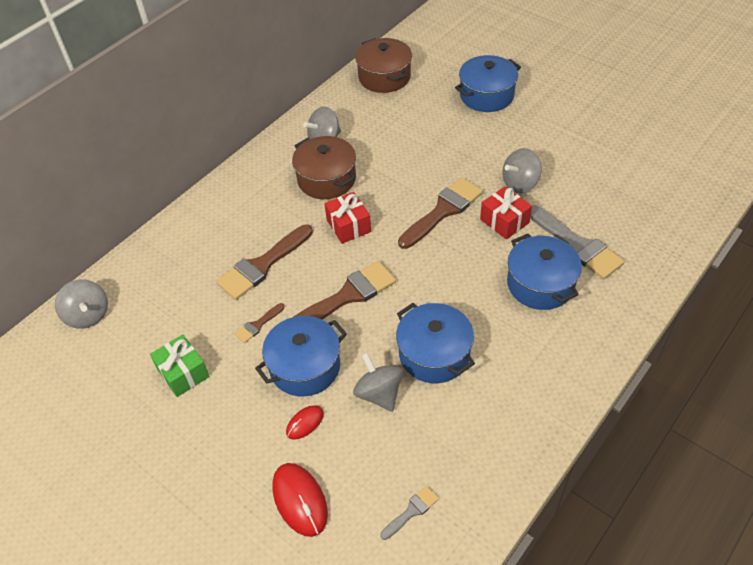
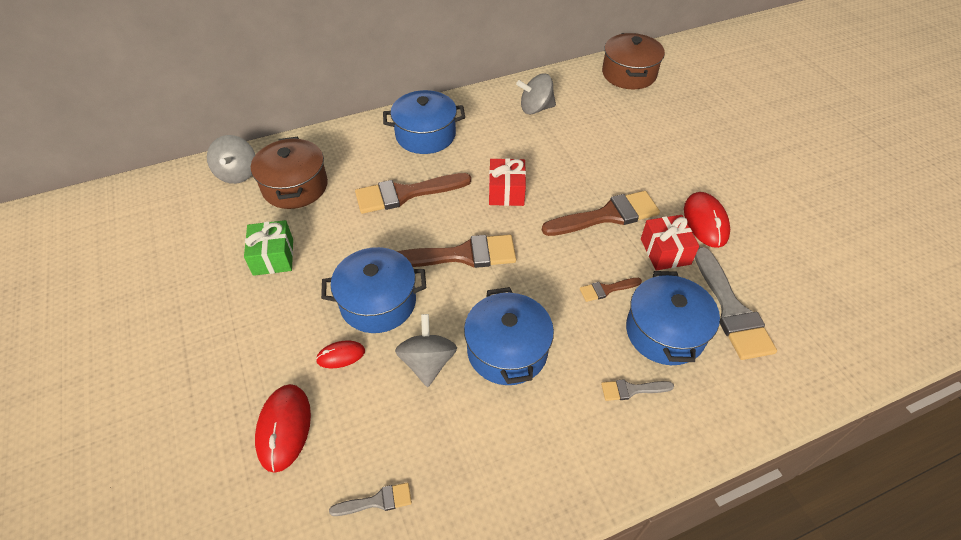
camera: 25 degrees right, 0 degrees up
brown brush [234,303,285,343] -> brown brush moved to [580,278,642,302]
brown pot [292,136,356,199] -> brown pot moved to [251,137,328,209]
blue pot [455,55,521,112] -> blue pot moved to [383,90,465,154]
grey spinning top [502,148,542,193] -> red mouse [684,192,730,248]
none -> grey brush [601,380,674,401]

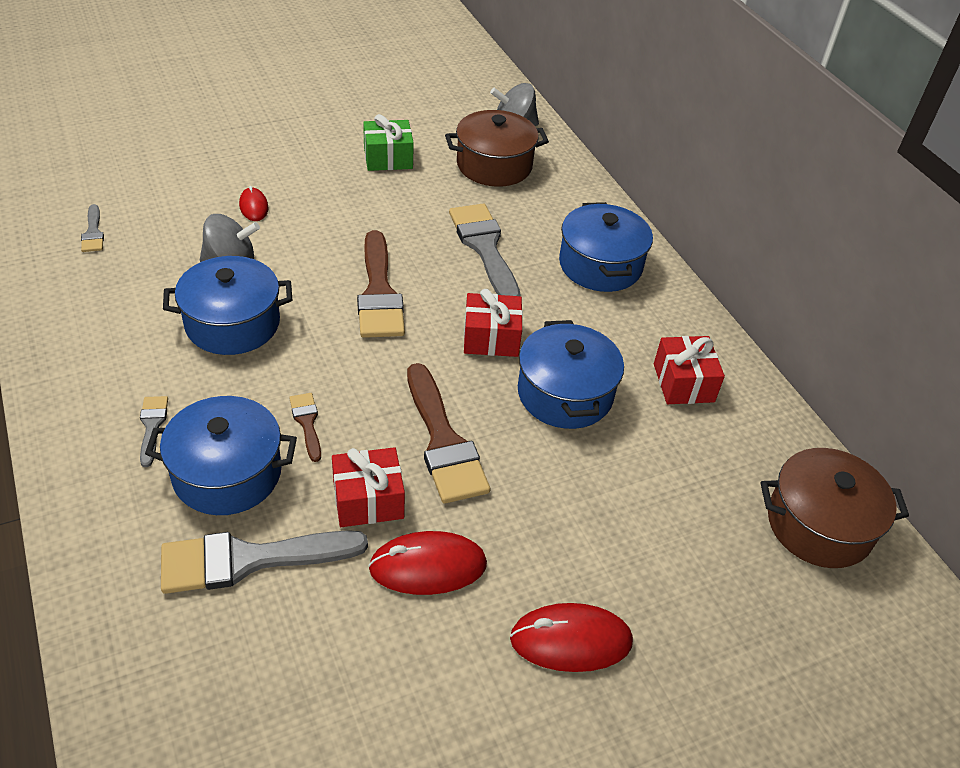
camera: 85 degrees right, 5 degrees down
red mouse [255,384,311,473] -> red mouse moved to [510,603,633,672]
blue pot [321,247,426,333] -> blue pot moved to [518,320,624,429]
brown brush [355,173,471,214] -> grey brush [449,204,521,296]
grey spinning top [516,74,556,114] -> red gift [654,336,725,404]

